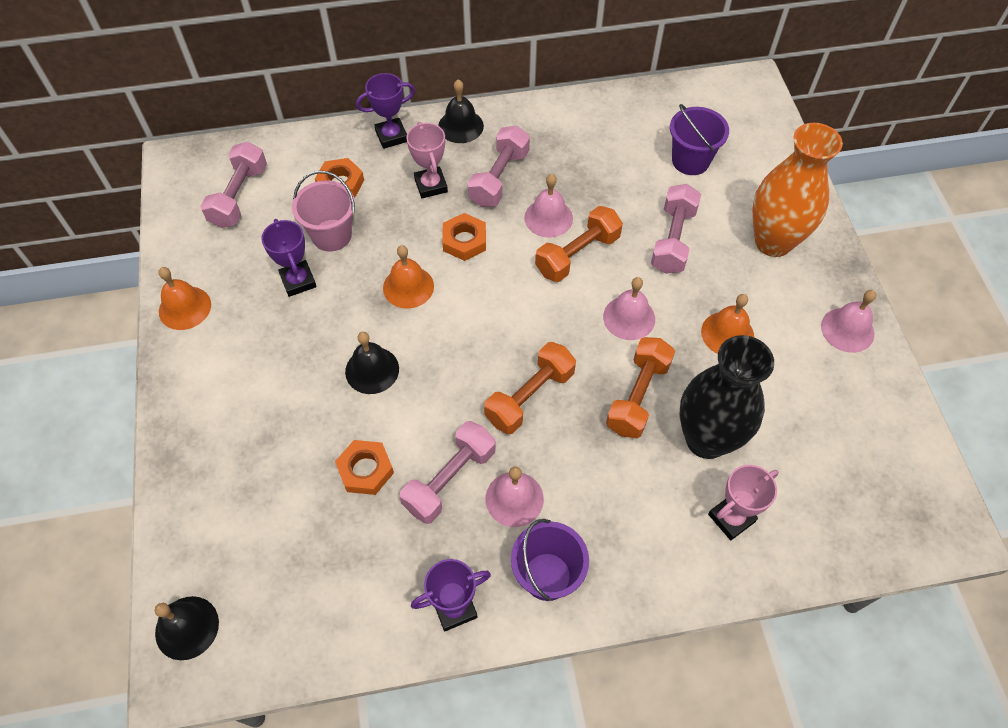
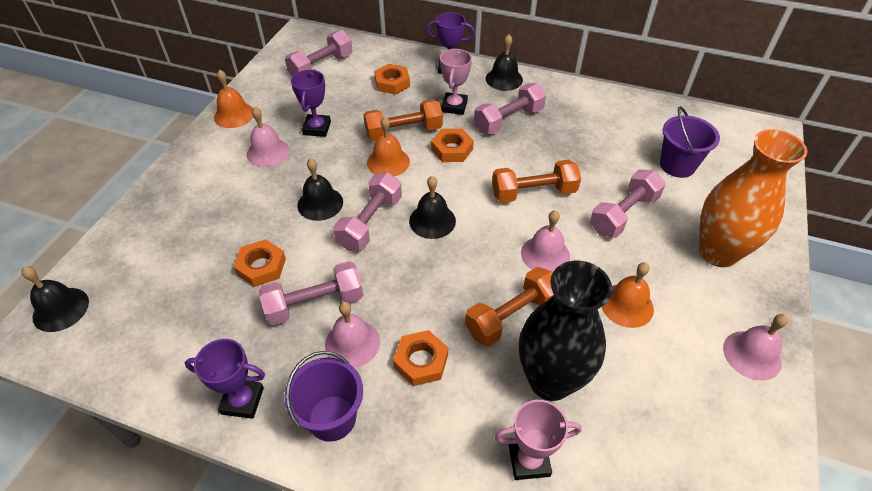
camera: 30 degrees right, 10 degrees down
pink bucket [292,170,355,252] -> none
orange dumbbell [484,342,576,434] -> orange dumbbell moved to [363,99,443,141]
pink bell [524,174,573,238] -> pink bell moved to [247,107,289,167]
none -> pink dumbbell [333,173,402,251]
none -> orange nut [393,330,448,386]
none -> black bell [409,176,456,239]

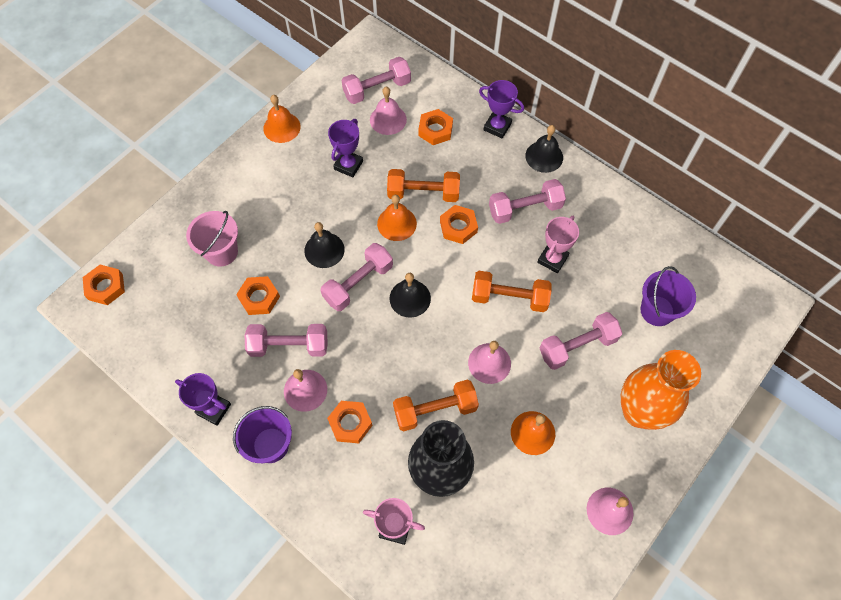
camera: 20 degrees right, 15 degrees up
black bell [21,266,89,332] -> orange nut [83,265,125,305]
pink bell [247,107,289,167] -> pink bell moved to [370,87,407,135]
pink trophy [440,49,472,115] -> pink trophy moved to [537,216,579,273]
none -> pink bucket [186,211,238,267]

